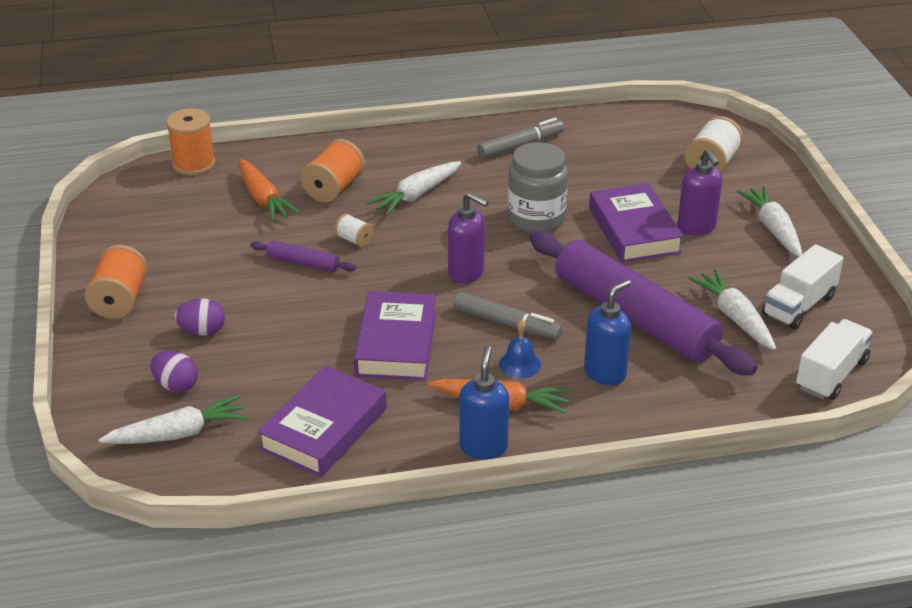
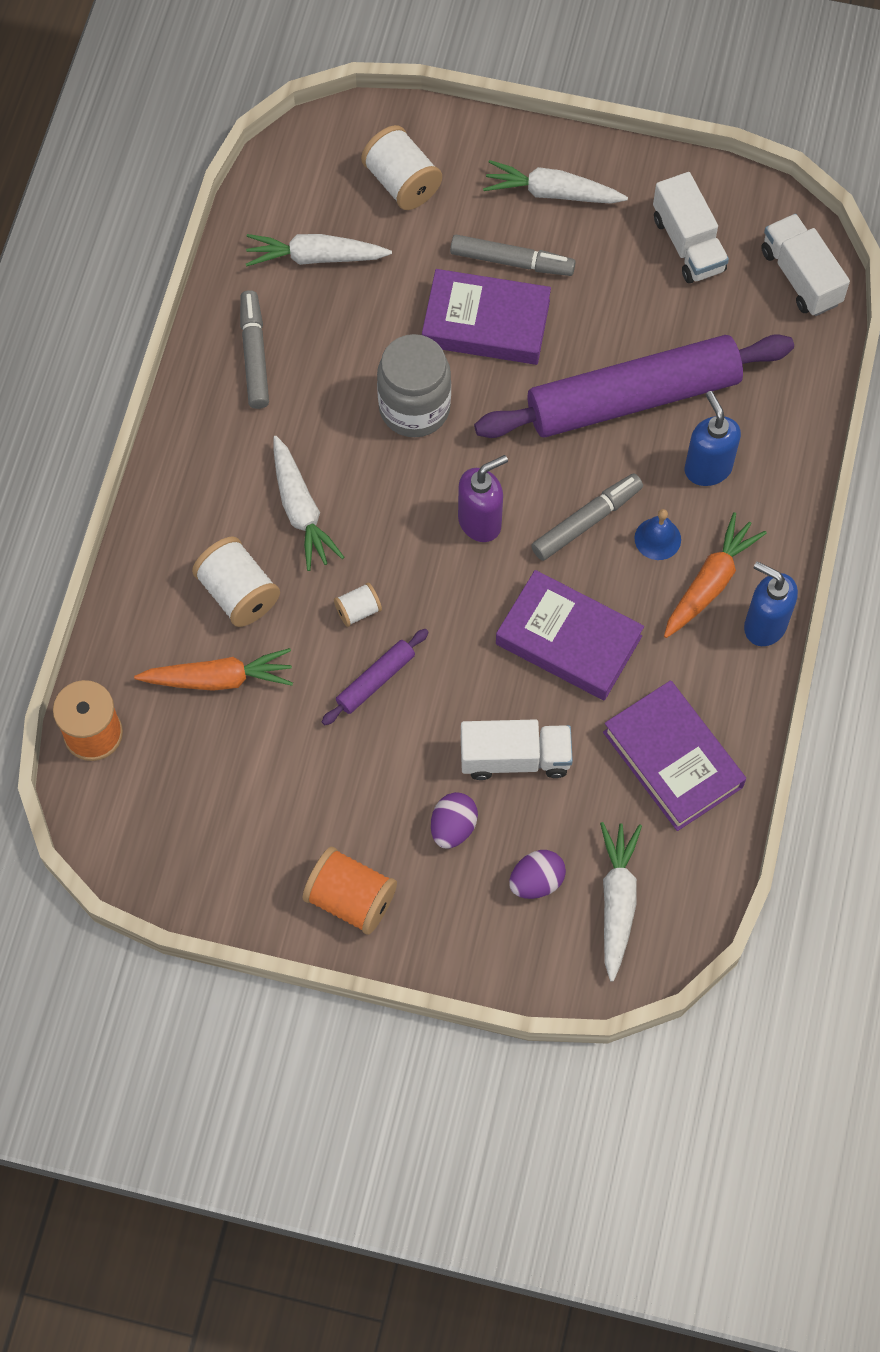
camera: 65 degrees left, 30 degrees up
orange spool [300,139,365,203] -> white spool [192,536,280,627]
purple soap dispenser [677,148,722,235] -> grey marker [450,235,576,276]
white carrot [688,269,776,350] -> white carrot moved to [246,234,392,266]
none -> white truck [461,719,573,780]

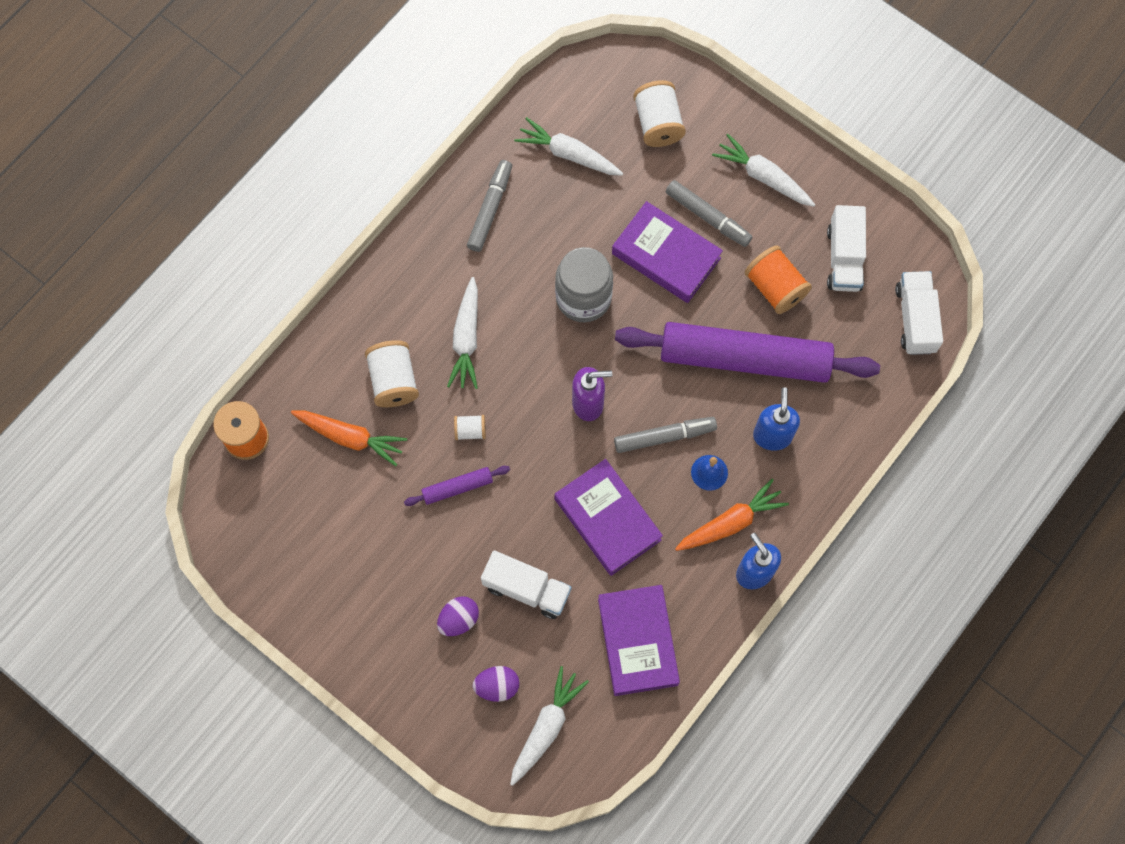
camera: 25 degrees right, 5 degrees up
orange spool [302,847,397,935] -> orange spool moved to [744,245,812,314]

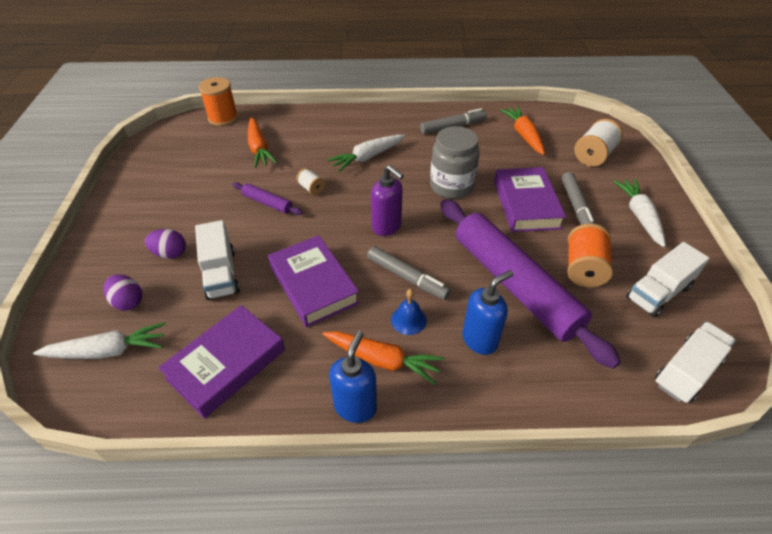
camera: 50 degrees right, 25 degrees down
white spool [365,340,419,407] -> none
white carrot [514,117,623,176] -> orange carrot [500,106,545,155]
purple book [555,459,663,576] -> purple book turned 45 degrees counterclockwise [268,235,360,327]

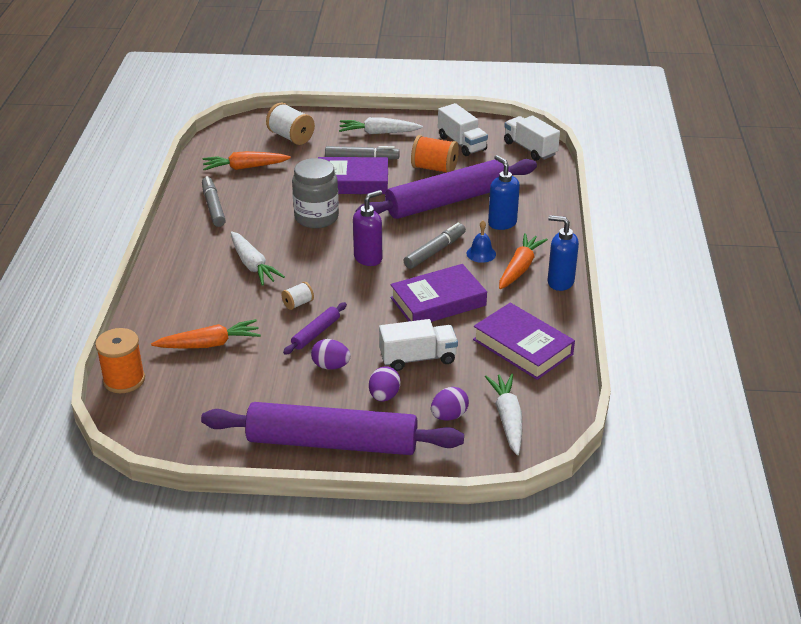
camera: 85 degrees left, 10 degrees down
none -> purple rolling pin [201,402,464,455]
none -> purple egg [311,339,351,370]

